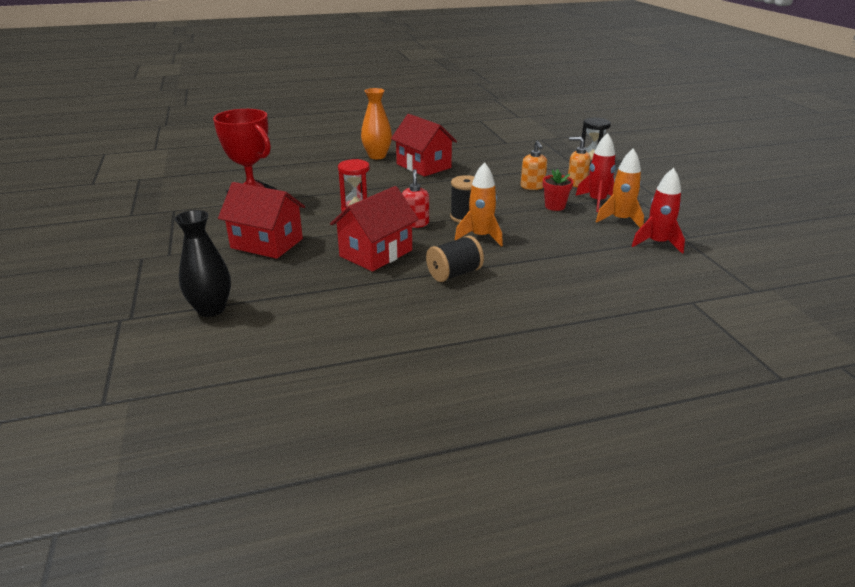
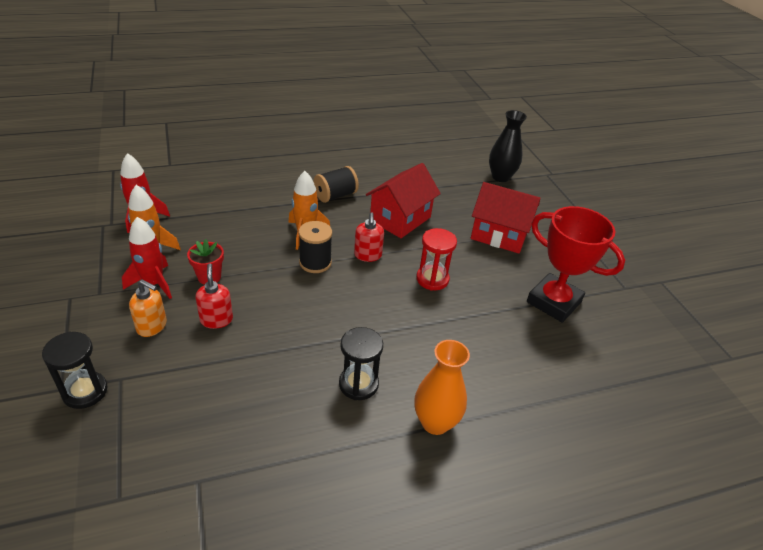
camera: 175 degrees right, 10 degrees up
red house [391,114,457,177] -> black hourglass [339,327,383,400]
orange soap dispenser [521,141,547,190] -> red soap dispenser [195,263,233,329]

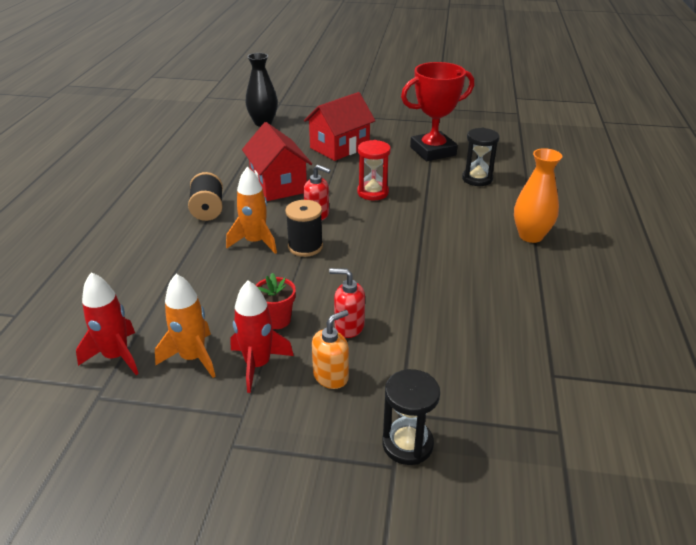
camera: 60 degrees left, 5 degrees down
black hourglass [339,327,383,400] -> black hourglass moved to [462,128,499,186]

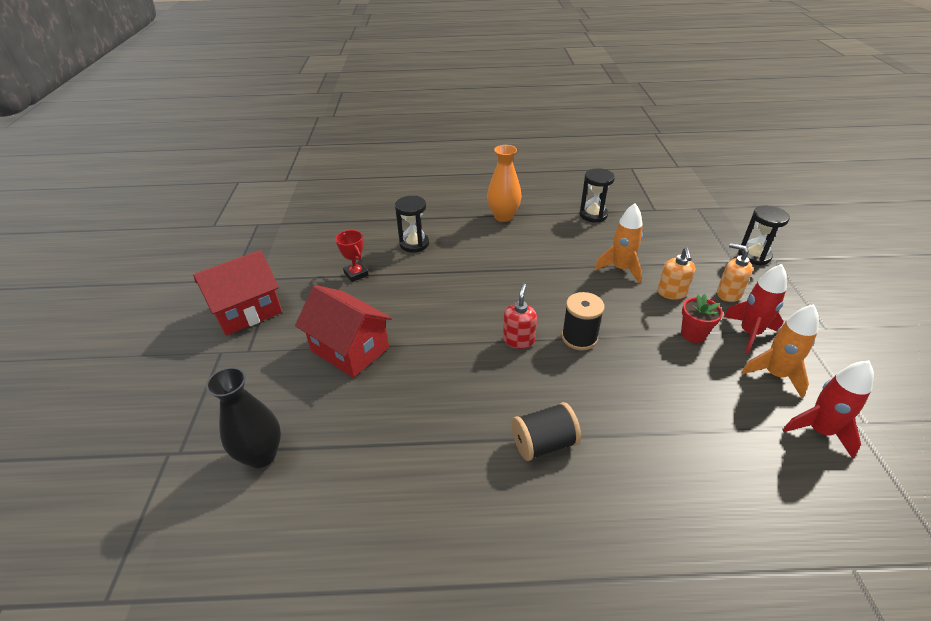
camera: 100 degrees left, 5 degrees up
orange rocket [226,167,277,254] -> orange rocket moved to [595,203,643,283]
red house [242,122,312,201] -> red house moved to [193,250,282,336]
red soap dispenser [329,268,365,338] -> orange soap dispenser [658,247,695,300]
red hourglass [357,140,391,200] -> none
red trophy [401,62,474,161] -> red trophy [335,230,369,282], size x0.49
none -> black hourglass [580,168,615,222]

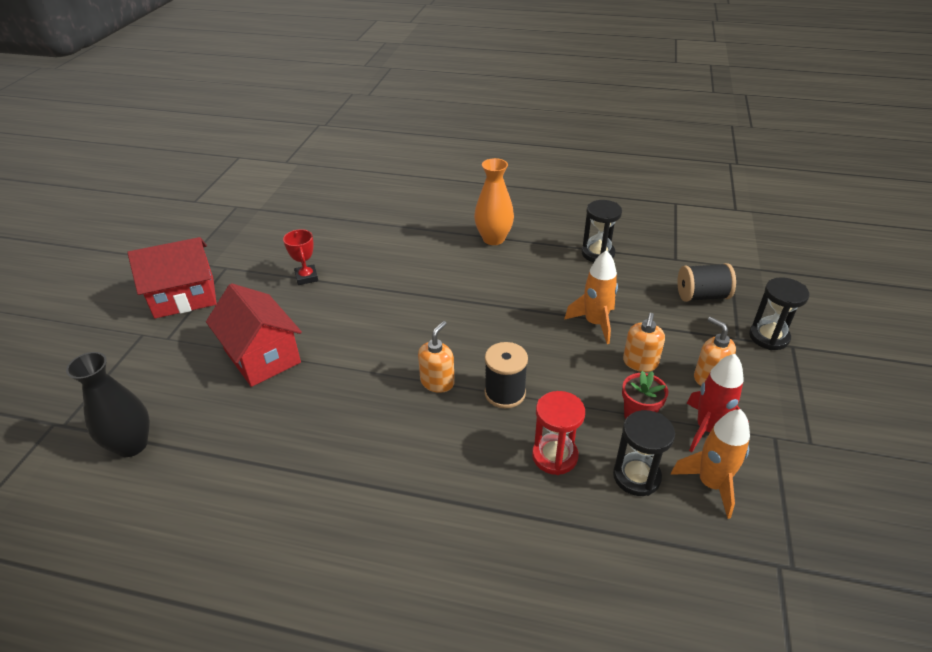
camera: 15 degrees right, 0 degrees up
black hourglass [395,196,429,252] -> black hourglass moved to [613,410,675,496]
red soap dispenser [503,284,537,349] -> orange soap dispenser [418,321,455,393]
black spool [512,402,581,461] -> black spool moved to [677,263,736,302]
red rocket [782,361,874,459] -> none
none -> red hourglass [532,391,585,475]

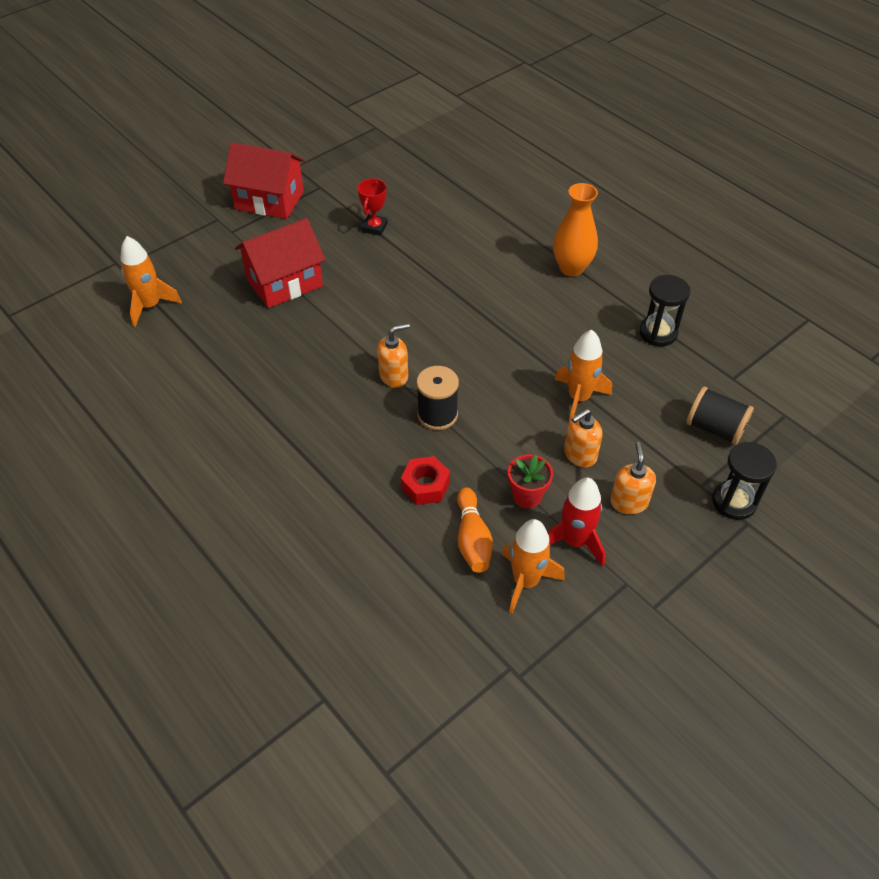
camera: 35 degrees right, 10 degrees up
black vase [66,352,150,457] -> orange rocket [120,236,182,327]
red house [206,283,302,387] -> red house turned 60 degrees clockwise [235,218,325,308]
red hourglass [532,391,585,475] -> red nut [401,456,450,505]
black hourglass [613,410,675,496] -> orange bowling pin [457,488,493,573]

